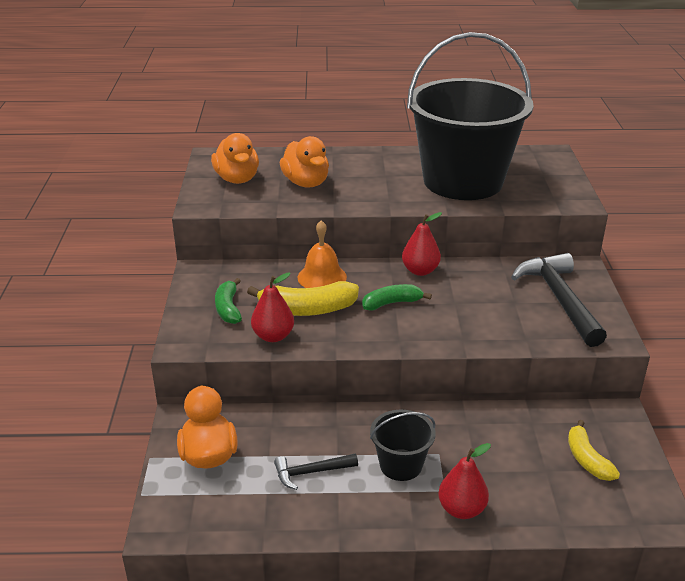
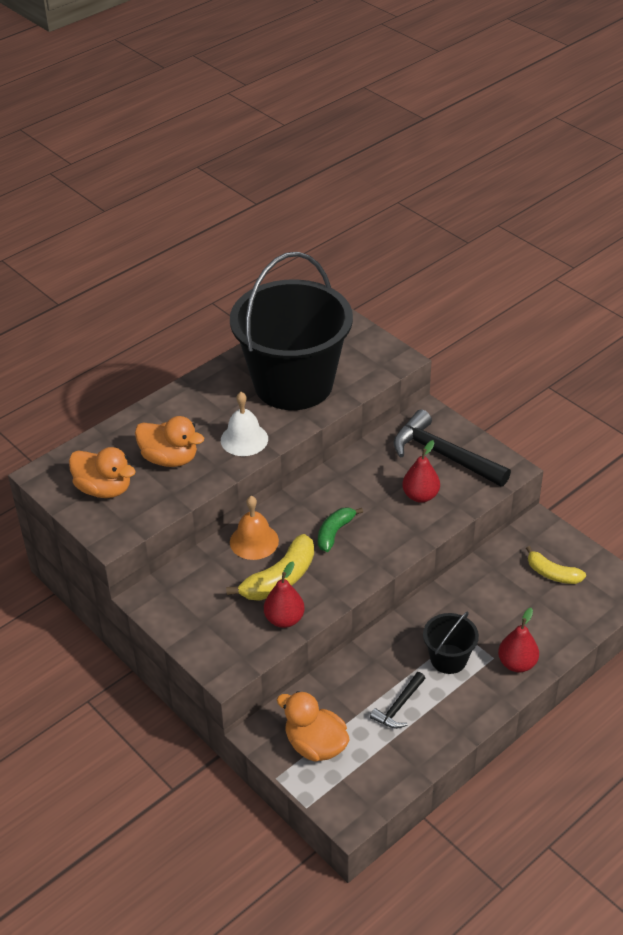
camera: 40 degrees left, 10 degrees up
green banana [215,278,242,324] -> none
red pear [402,212,442,276] -> red pear moved to [402,440,440,503]
none -> white bell [221,392,268,456]

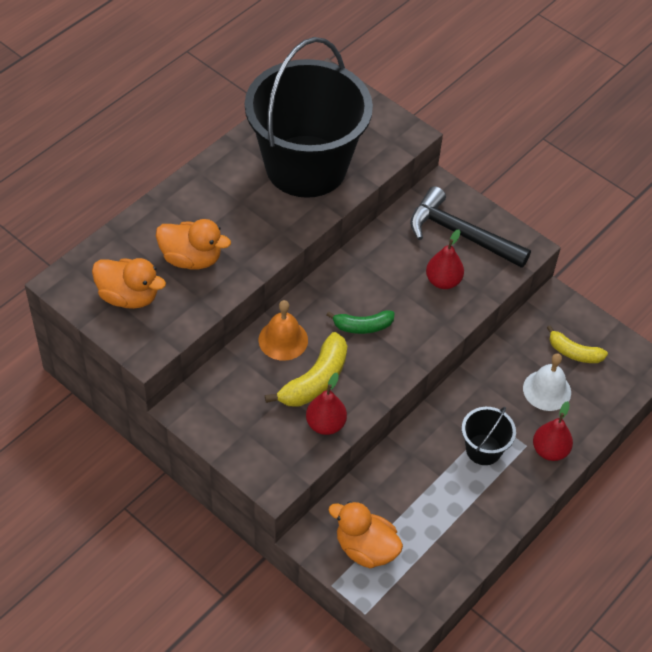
camera: 10 degrees left, 10 degrees up
white bell [221,392,268,456] -> white bell moved to [523,353,571,411]
green banana [318,507,363,552] -> green banana turned 120 degrees counterclockwise [326,310,395,334]
black hammer [370,672,425,729] -> none

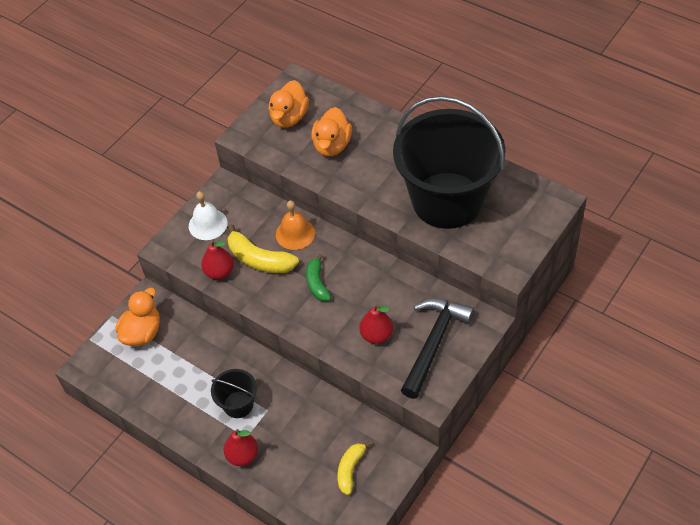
camera: 90 degrees right, 0 degrees up
white bell [523,353,571,411] -> white bell moved to [189,191,228,240]

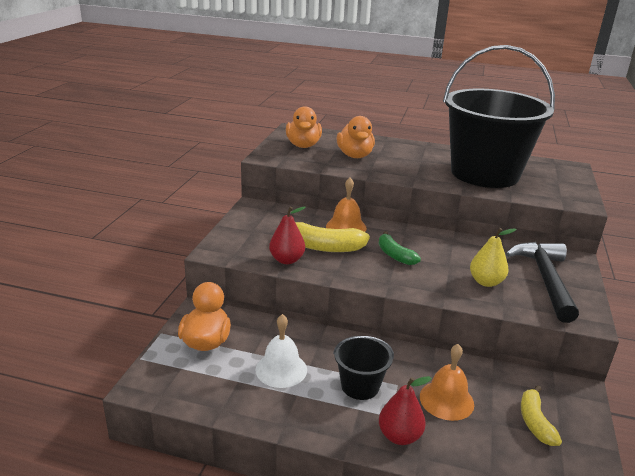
camera: 25 degrees left, 25 degrees down
white bell [189,191,228,240] -> white bell moved to [255,314,307,388]
red pear [359,304,393,344] -> yellow pear [470,228,516,287]
none -> orange bell [420,344,474,421]

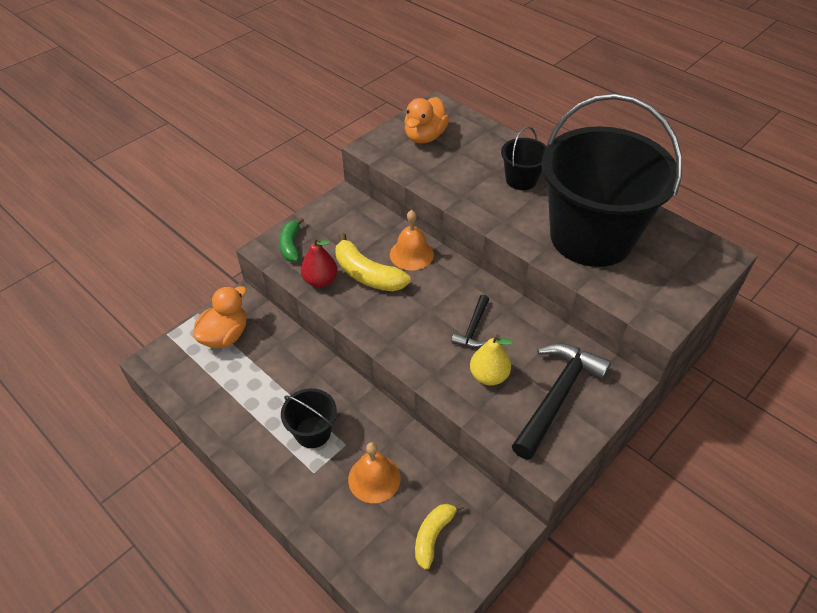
camera: 30 degrees right, 20 degrees up
white bell [255,314,307,388] -> none
orange duck [336,116,375,158] -> none
green banana [379,231,421,265] -> green banana moved to [279,217,304,262]
red pear [379,376,432,445] -> none
none -> black hammer [451,295,489,348]
none -> black bucket [501,126,547,190]

